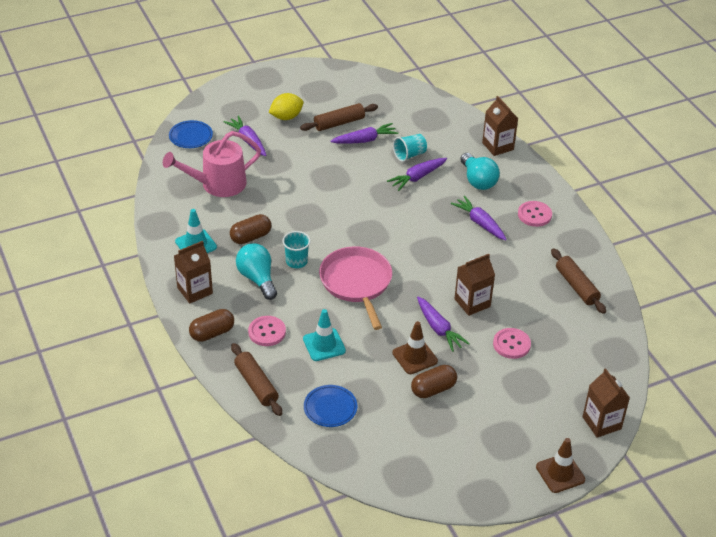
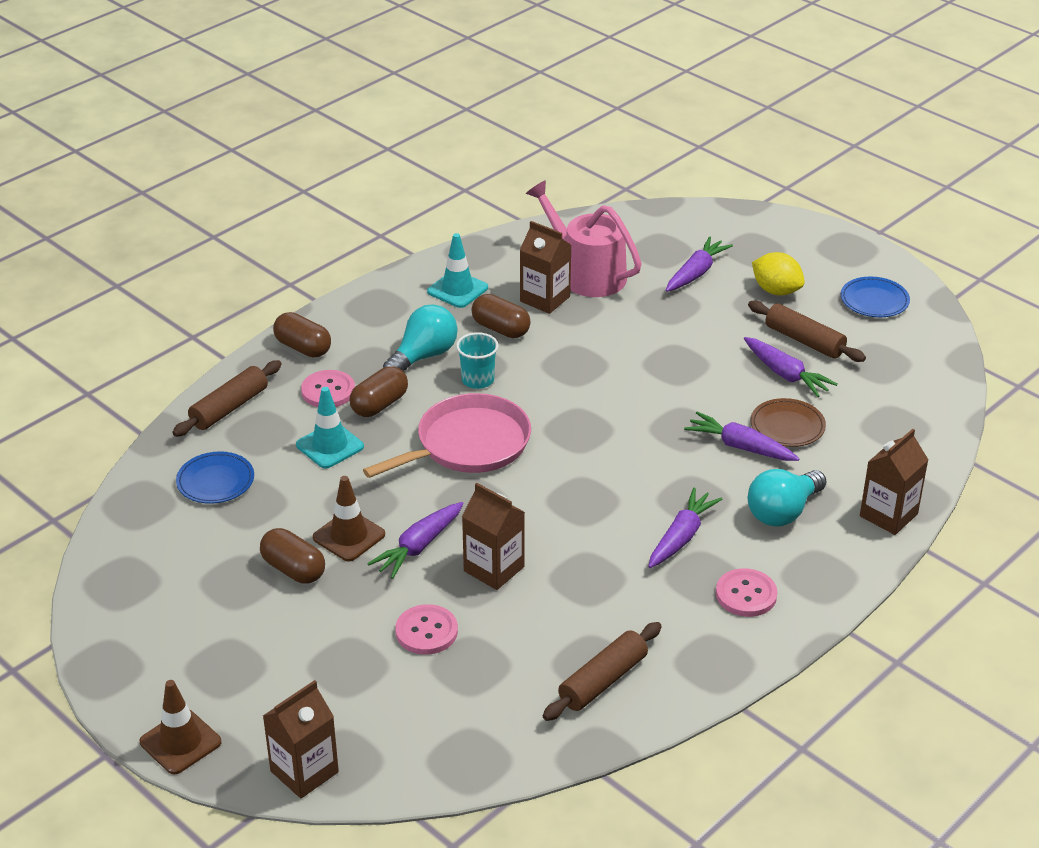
camera: 70 degrees right, 5 degrees down
blue plate [169,120,213,148] -> blue plate moved to [841,277,910,317]
brown carton [174,241,213,304] -> brown carton moved to [520,221,571,314]
turquoise cup [393,134,427,162] -> brown plate [751,398,826,447]
none -> brown capsule [350,366,408,417]

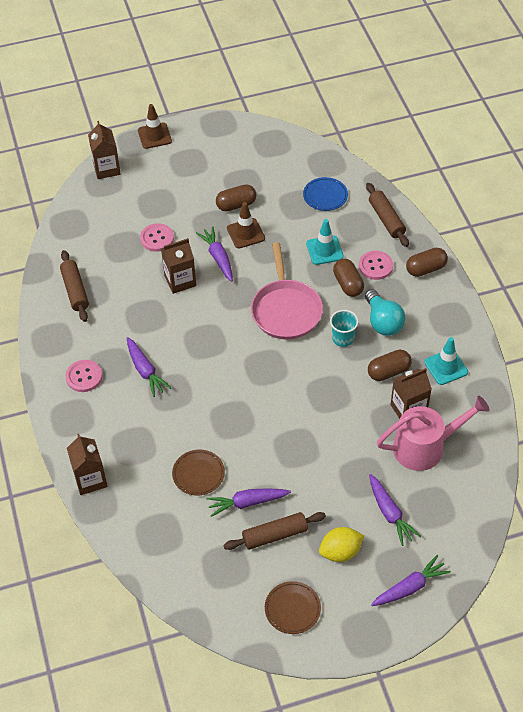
camera: 120 degrees right, 15 degrees up
purple carrot [684,412,800,461] -> purple carrot moved to [371,555,451,606]
turquoise light bulb [748,469,827,526] -> none
blue plate [841,277,910,317] -> brown plate [265,581,321,634]

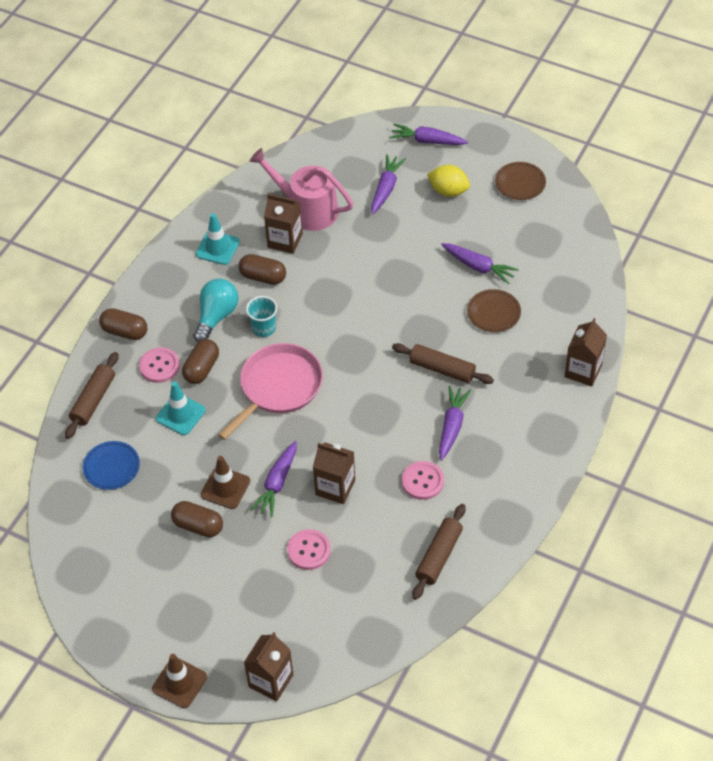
camera: 135 degrees left, 0 degrees up
pink button [65,360,102,392] -> pink button moved to [402,461,444,500]
brown rolling pin [223,512,326,550] -> brown rolling pin moved to [392,343,494,384]

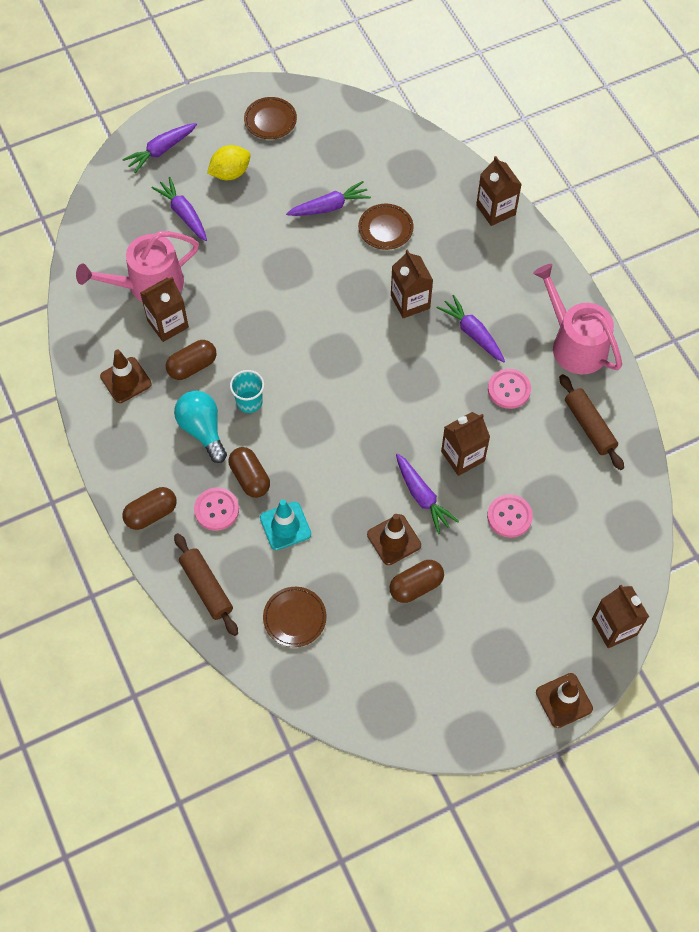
camera: 55 degrees left, 10 degrees up
blue plate [83,441,140,490] -> brown plate [263,587,327,647]
turquoise traffic cone [196,213,240,265] -> brown traffic cone [100,350,152,403]
pink pan [218,343,323,440] -> none
brown rolling pin [392,343,494,384] -> brown carton [391,249,433,318]
none -> pink watering can [533,264,622,374]

